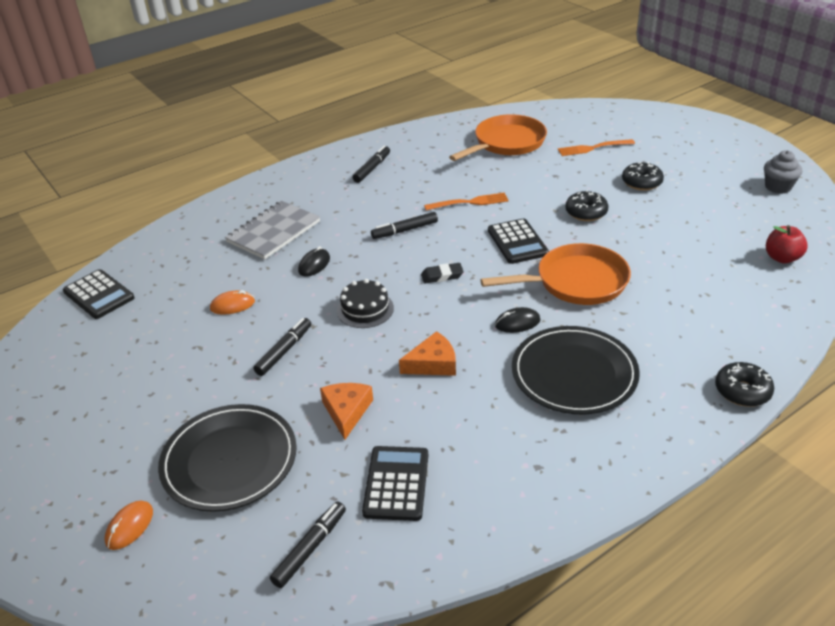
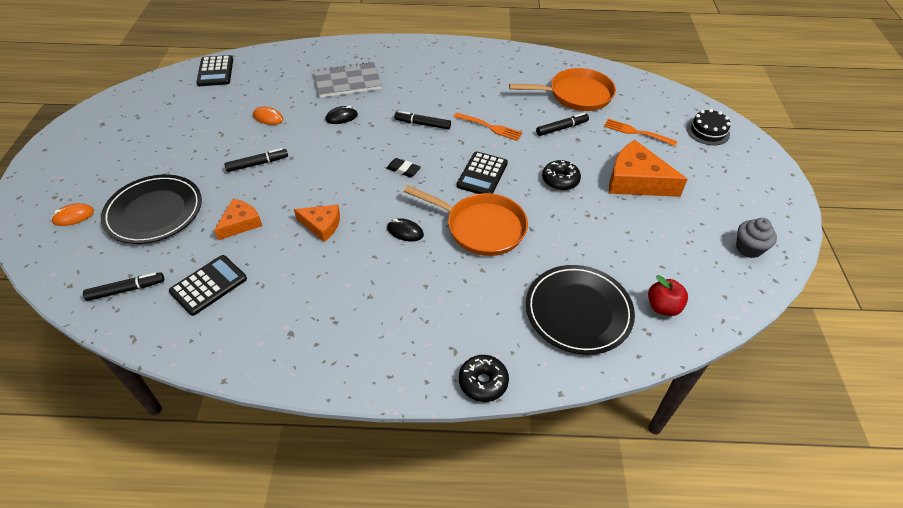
camera: 35 degrees right, 10 degrees up
black cake [337,279,394,328] -> black cake moved to [687,109,731,145]
black marker [352,146,390,183] -> black marker moved to [536,113,589,136]
black plate [512,326,640,415] -> black plate moved to [526,265,635,355]
black donut [622,162,664,191] -> orange cheese [609,140,688,197]

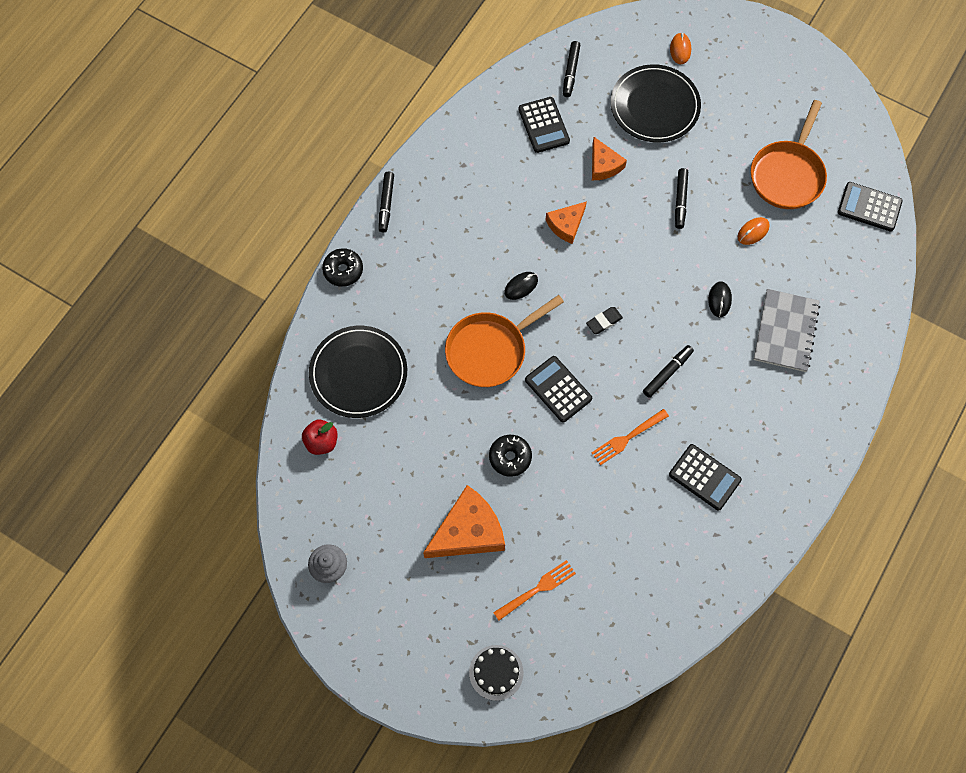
camera: 120 degrees right, 20 degrees up
orange pan [509,68,616,111] -> orange pan moved to [751,100,827,209]
black marker [536,113,589,136] -> black marker moved to [378,172,394,232]
none -> black calculator [669,444,742,511]

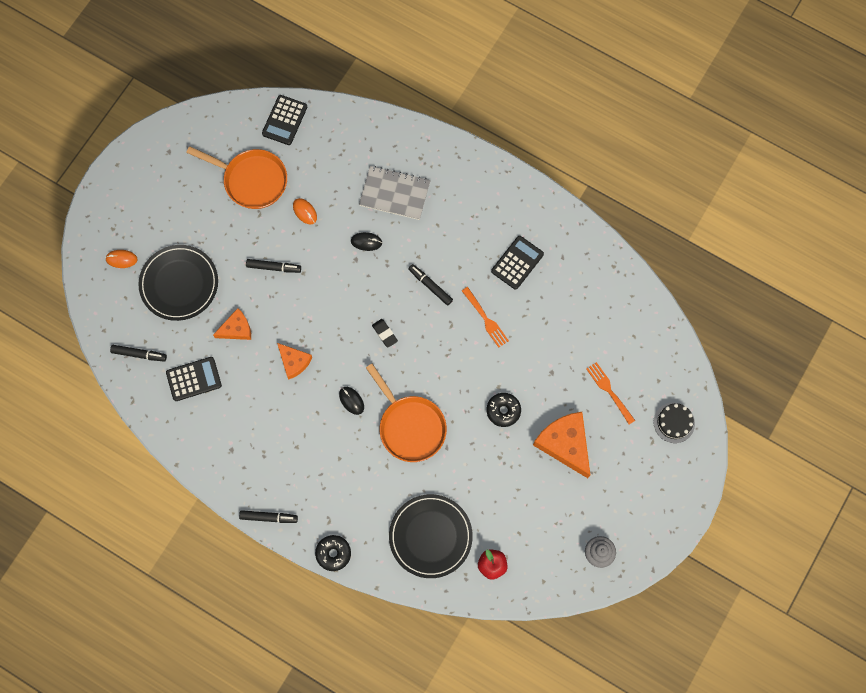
camera: 90 degrees left, 5 degrees up
black calculator [525,356,592,422] -> none

